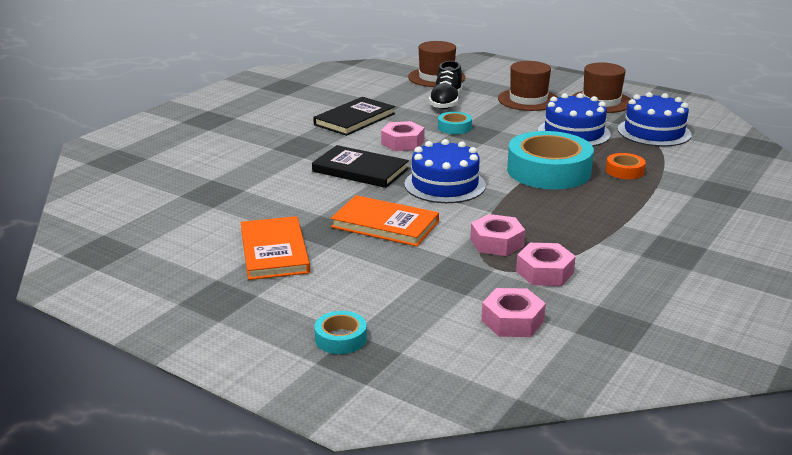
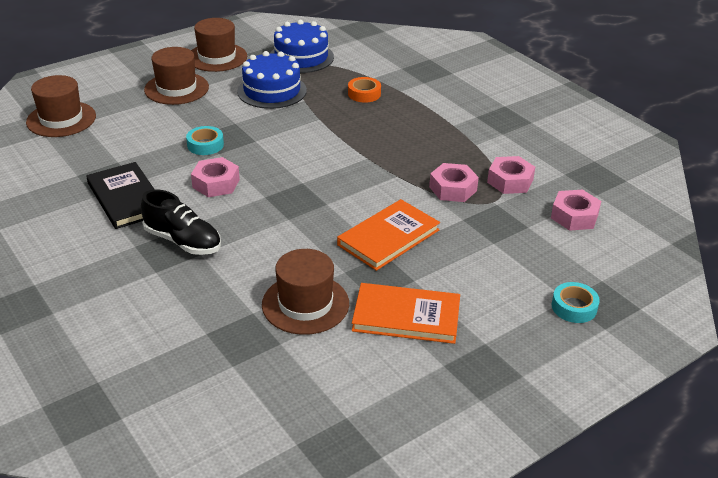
camera: 70 degrees left, 10 degrees up
black book [312,145,409,188] -> none
blue cake [404,139,486,203] -> none
black shoe [429,61,462,110] -> black shoe moved to [141,190,221,255]
turquoise tape [507,131,594,189] -> none
none -> brown hat [262,249,349,335]

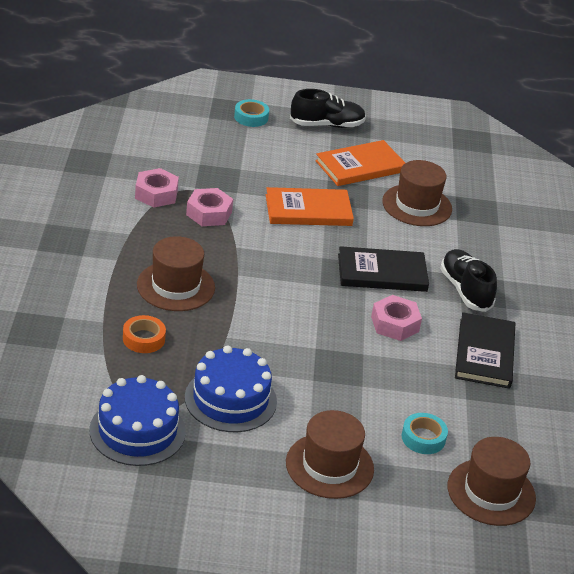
camera: 145 degrees left, 0 degrees up
turquoise tape [186,126,224,155] -> turquoise tape moved to [402,413,448,454]
brown hat [191,18,247,72] -> brown hat moved to [137,236,215,311]
orange book [352,283,460,344] -> orange book turned 75 degrees counterclockwise [315,140,405,186]
pink nut [551,190,601,231] -> none
none -> black shoe [290,89,366,128]
none -> black book [338,246,429,292]

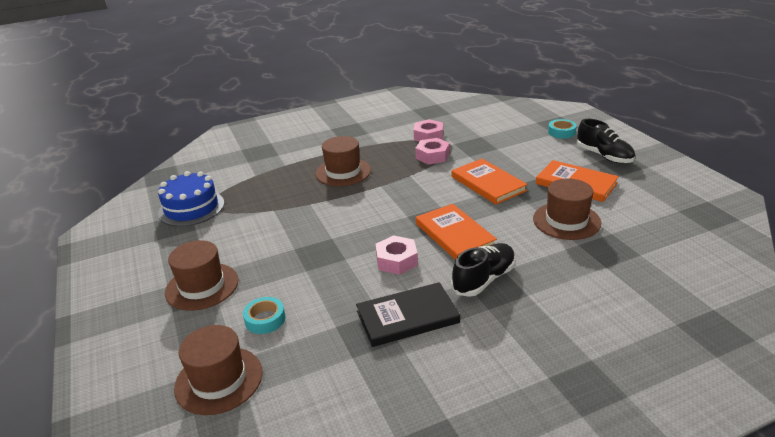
camera: 70 degrees right, 5 degrees down
orange tape [123,315,166,353] -> none
blue cake [185,345,277,432] -> none
black book [338,246,429,292] -> orange book [416,204,497,260]

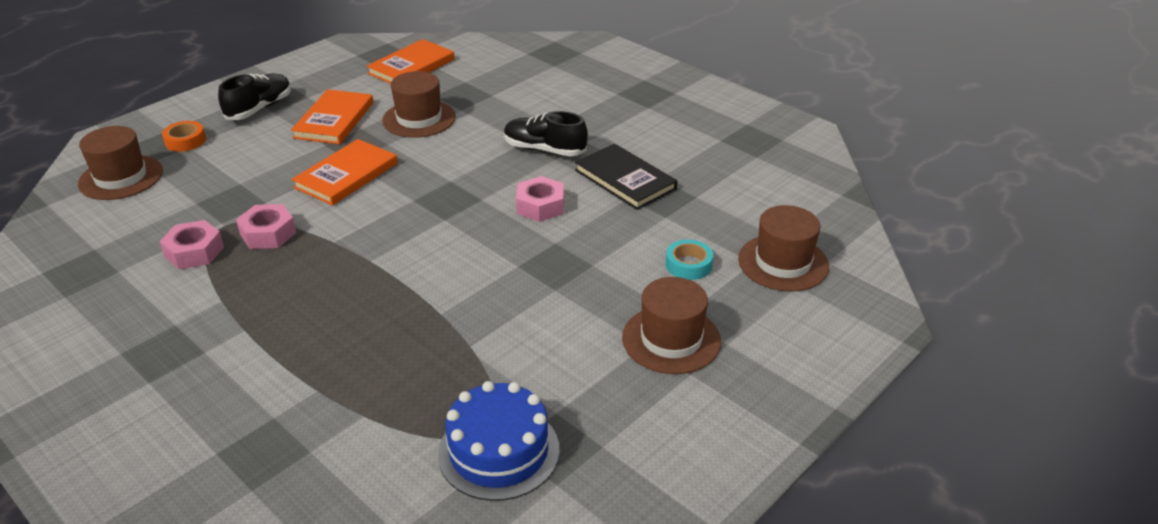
camera: 115 degrees left, 5 degrees up
brown hat [315,136,371,186] -> brown hat moved to [78,126,163,200]
orange book [416,204,497,260] -> orange book moved to [367,39,455,84]
turquoise tape [548,119,577,139] -> orange tape [162,121,206,152]

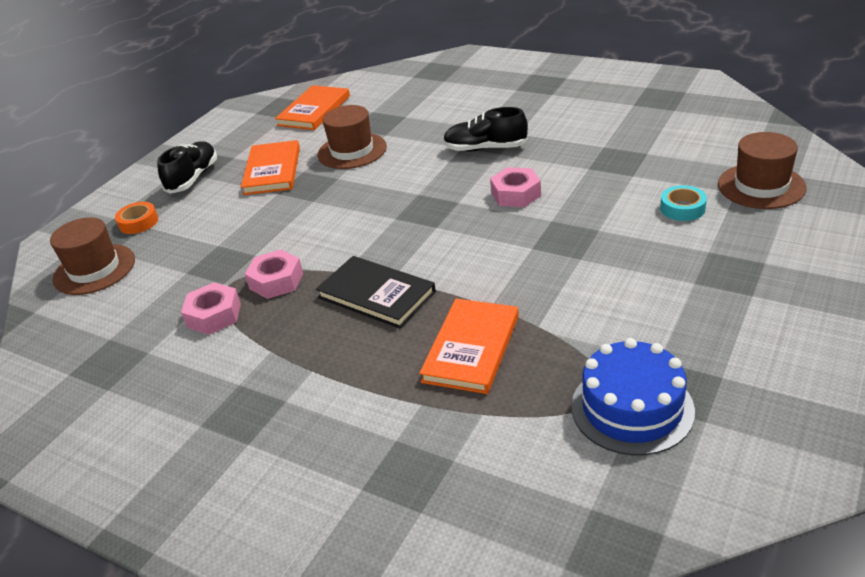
camera: 10 degrees left, 0 degrees up
orange book [292,139,398,206] -> orange book moved to [419,299,519,394]
black book [575,143,678,210] -> black book moved to [316,256,436,328]
brown hat [622,277,721,374] -> none

